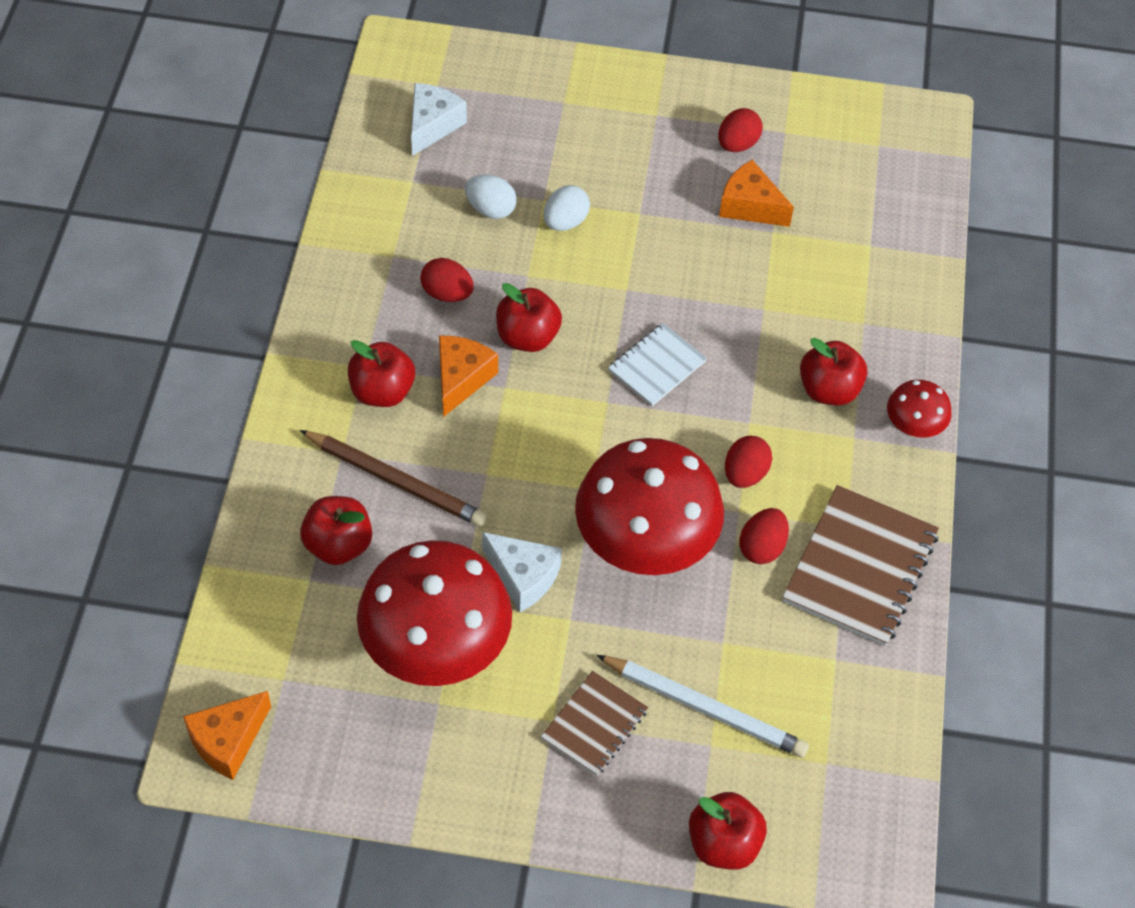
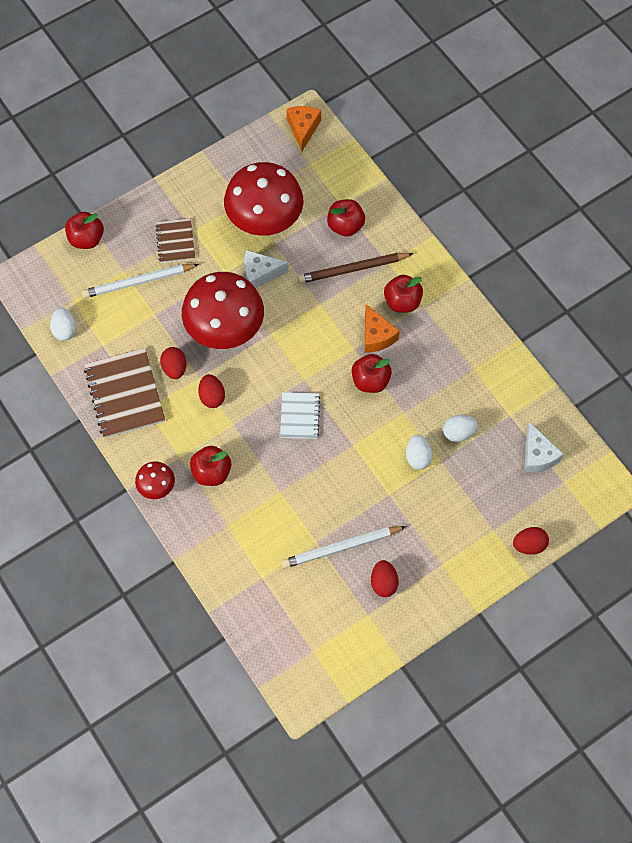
camera: 140 degrees right, 10 degrees up
red egg [421,258,474,302] -> red egg moved to [513,527,549,555]
orange cheese [719,160,794,227] -> white pencil [281,526,406,568]
none -> white egg [50,307,76,341]

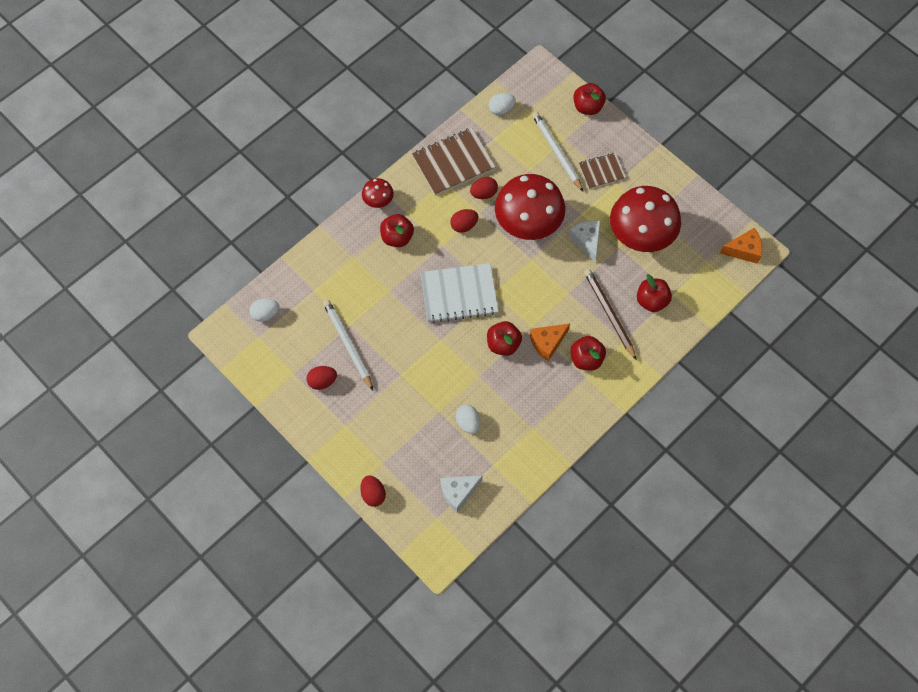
camera: 80 degrees right, 0 degrees up
white notebook [280,392,320,439] -> white notebook [420,263,499,323], size x1.71
white egg [406,435,433,470] -> white egg moved to [250,298,280,322]

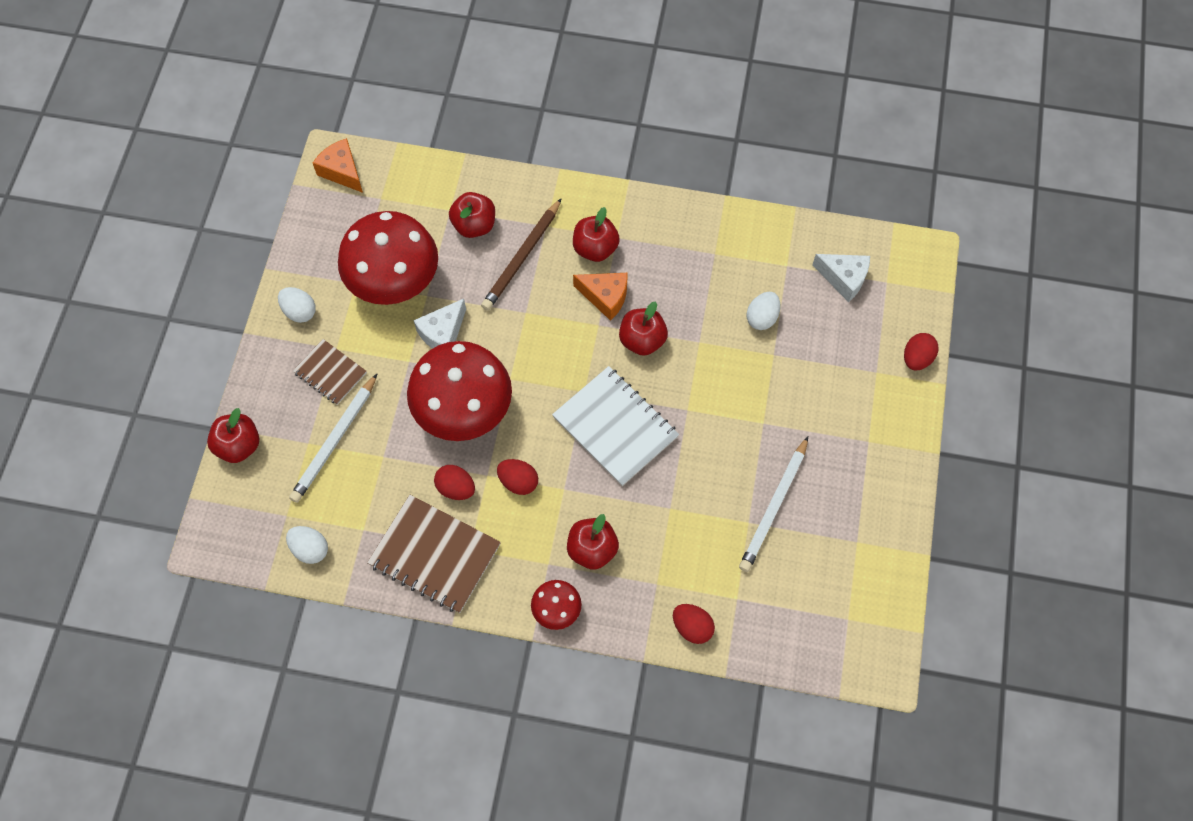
camera: 125 degrees left, 0 degrees up
white egg [250,298,280,322] -> white egg moved to [278,287,316,323]
red egg [306,366,337,390] -> red egg moved to [673,604,715,644]

